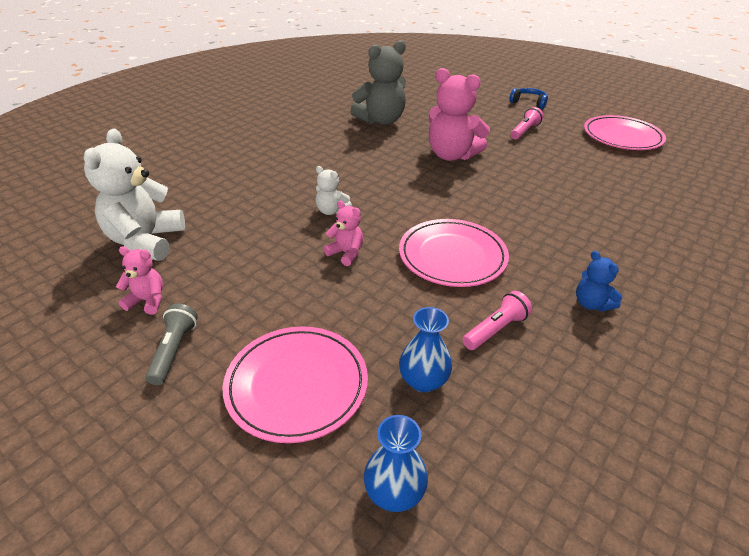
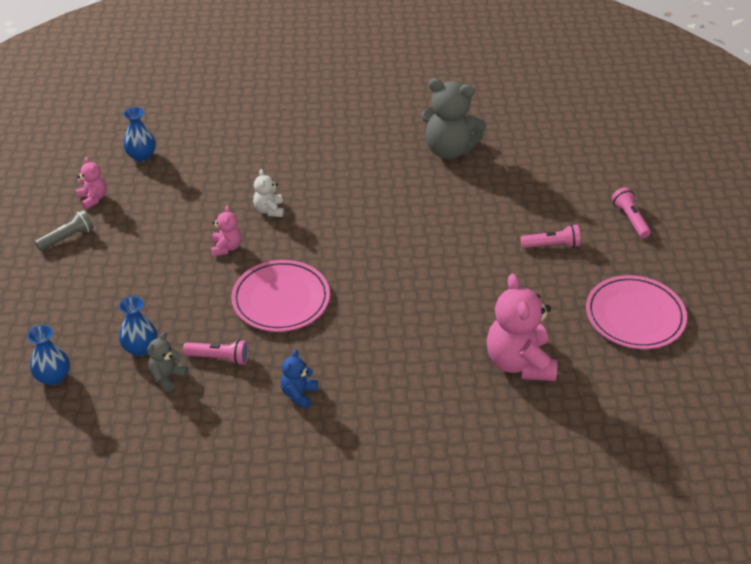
camera: 50 degrees right, 5 degrees up
white teddy bear [84,129,185,261] -> blue vase [123,107,156,162]
pink plate [223,326,368,443] -> none
pink teddy bear [429,68,490,161] -> pink teddy bear moved to [487,274,557,381]
blue headphones [509,88,548,109] -> pink flashlight [612,187,651,238]
none -> grey teddy bear [147,332,189,392]

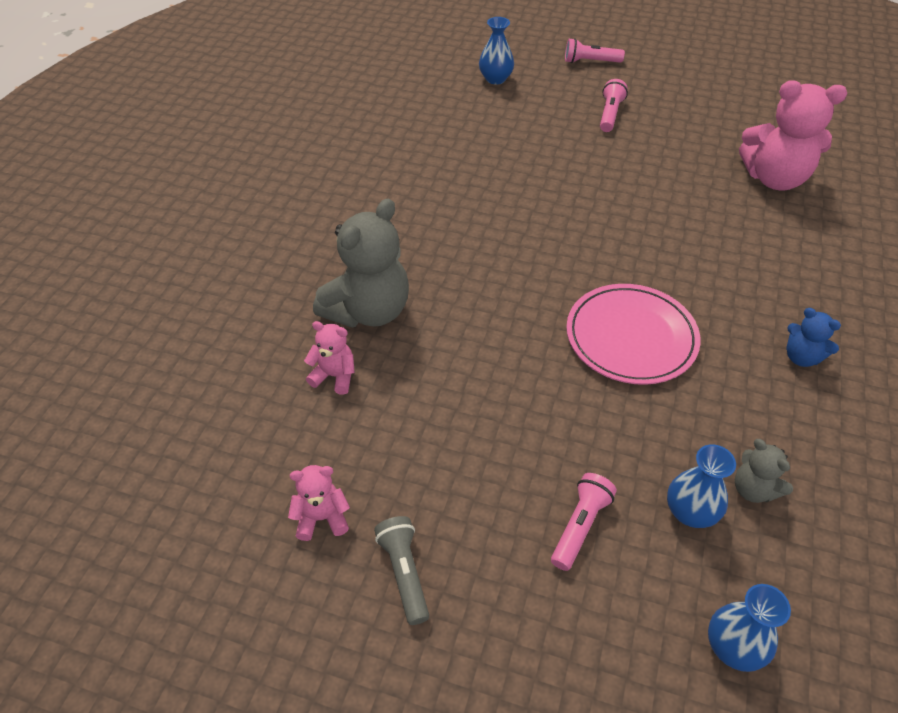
camera: 70 degrees left, 5 degrees up
blue vase [123,107,156,162] -> blue vase moved to [479,17,514,85]
pink flashlight [183,339,249,365] -> pink flashlight moved to [551,473,617,571]
pink teddy bear [211,205,241,257] -> pink teddy bear moved to [304,321,355,395]
white teddy bear [253,169,284,217] -> none
grey teddy bear [421,78,486,159] -> grey teddy bear moved to [313,198,409,328]
pink plate [586,275,687,349] -> none

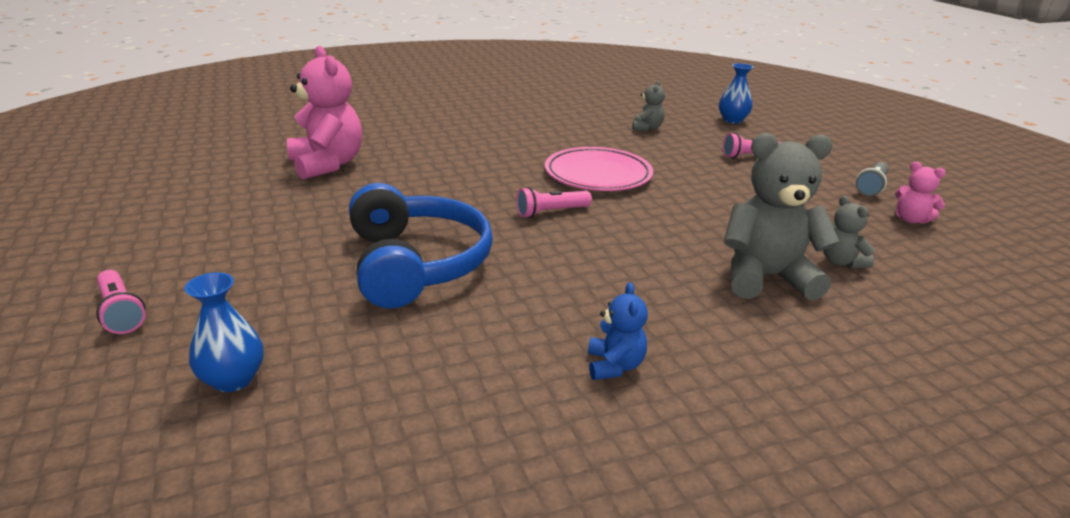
camera: 130 degrees left, 20 degrees down
pink teddy bear [304,321,355,395] -> grey teddy bear [823,195,875,269]
pink flashlight [600,79,628,132] -> pink flashlight moved to [516,187,592,218]
blue vase [667,444,736,528] -> none
blue teddy bear [787,308,841,367] -> blue teddy bear moved to [588,282,648,380]
none -> blue headphones [349,183,493,308]

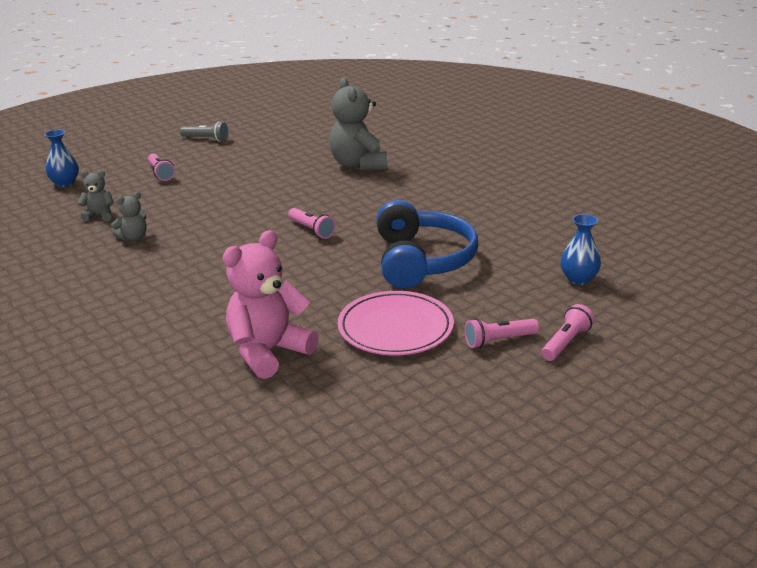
camera: 105 degrees left, 0 degrees up
blue headphones [349,183,493,308] -> blue headphones turned 120 degrees clockwise [376,200,478,288]
pink plate [545,147,653,191] -> pink plate moved to [338,291,454,355]
blue teddy bear [588,282,648,380] -> none
grey teddy bear [823,195,875,269] -> grey teddy bear moved to [111,192,147,241]
pink teddy bear [895,162,946,224] -> none
none -> pink flashlight [465,318,539,348]

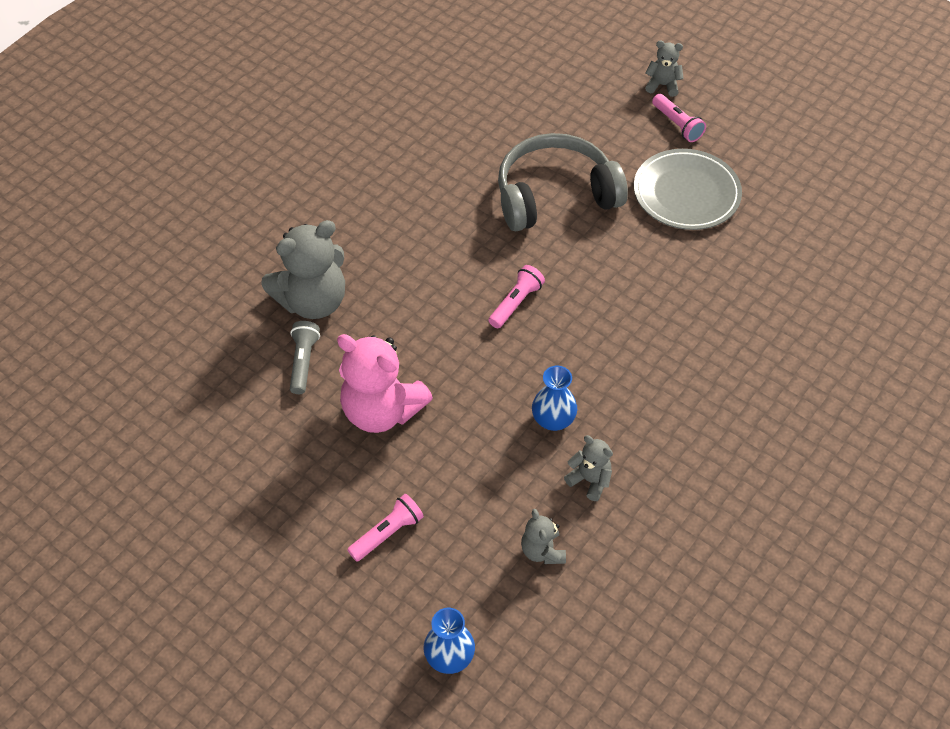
camera: 105 degrees left, 25 degrees up
grey flashlight [180,122,228,142] -> grey flashlight moved to [290,321,320,394]
pink teddy bear [223,230,318,379] -> pink teddy bear moved to [337,334,433,433]
pink plate [338,291,454,355] -> grey plate [634,149,742,230]
blue headphones [376,200,478,288] -> grey headphones [498,133,628,231]
pink flashlight [542,304,594,361] -> grey teddy bear [645,40,684,97]
blue vase [560,214,601,285] -> blue vase moved to [532,366,577,431]

